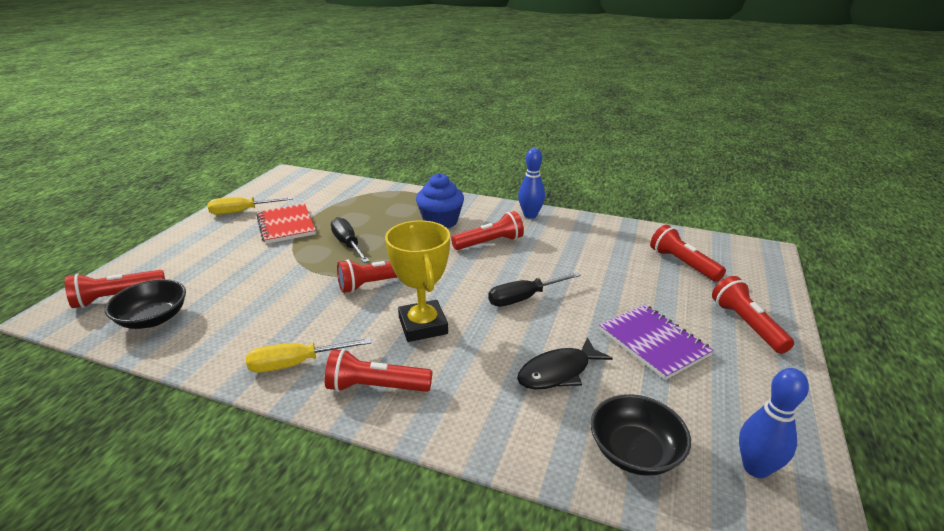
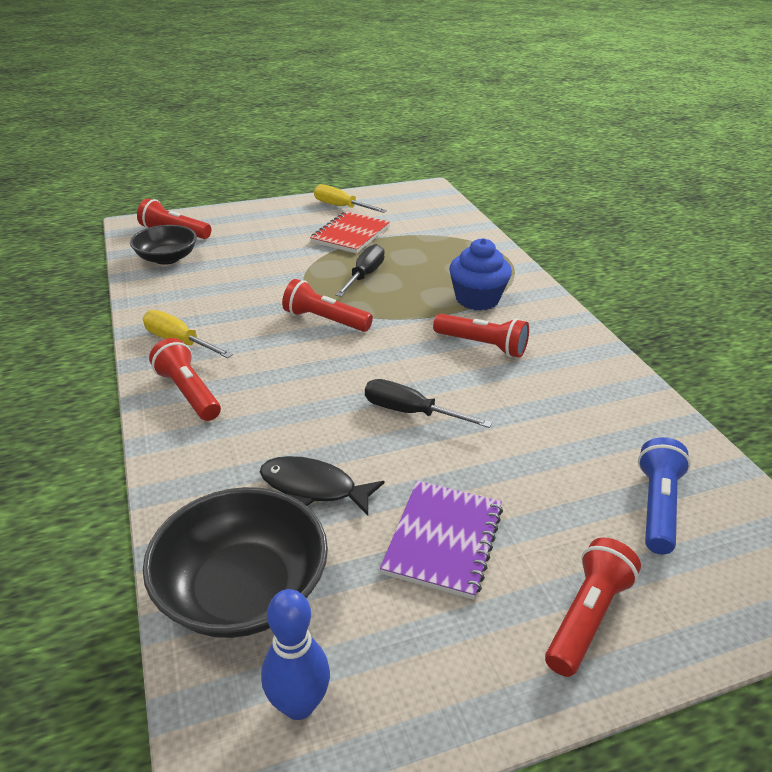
camera: 50 degrees right, 5 degrees up
yellow trophy [385,220,450,342] -> none
blue bowling pin [518,148,545,219] -> none
black bowl [590,394,691,476] -> black bowl [143,487,328,638], size x1.52
red flashlight [650,225,726,282] -> blue flashlight [638,437,691,554]

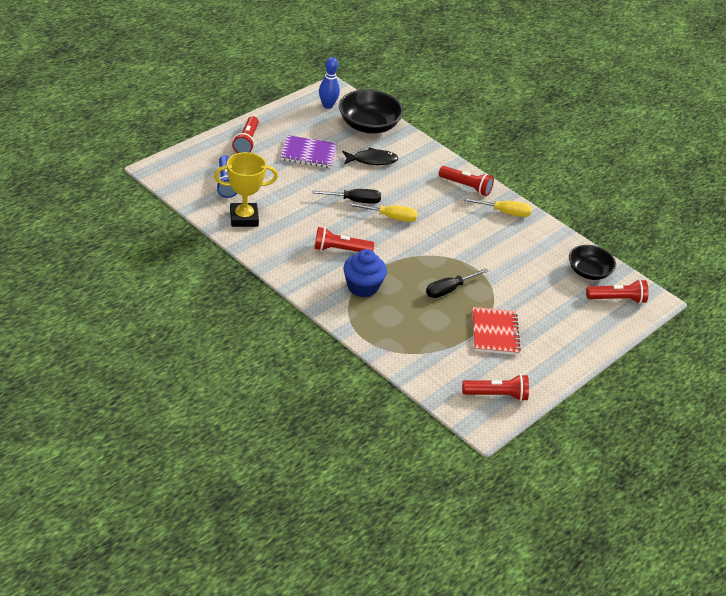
camera: 150 degrees right, 5 degrees up
red flashlight [282,279,373,332] -> red flashlight moved to [462,374,529,401]
yellow screwdriver [314,184,387,213] -> yellow screwdriver moved to [348,202,418,222]
black screwdriver [335,244,385,297] -> black screwdriver turned 60 degrees clockwise [426,268,488,298]
purple notebook [380,481,503,600] -> purple notebook turned 75 degrees counterclockwise [281,135,338,168]
none -> yellow trophy [214,152,278,227]

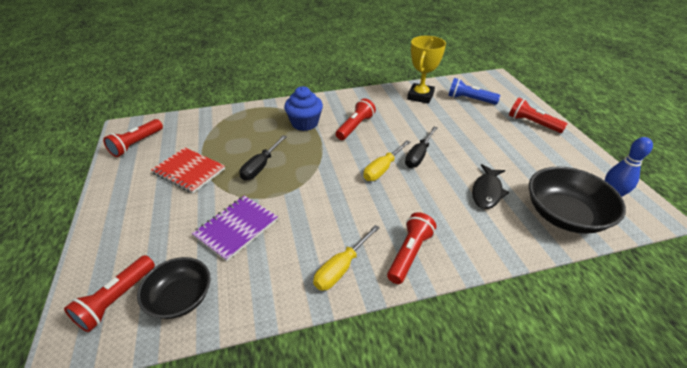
camera: 125 degrees right, 0 degrees up
purple notebook [281,135,338,168] -> purple notebook moved to [192,195,278,262]
black screwdriver [426,268,488,298] -> black screwdriver turned 150 degrees counterclockwise [240,135,287,180]
red flashlight [439,166,494,196] -> red flashlight turned 150 degrees clockwise [387,212,436,284]

